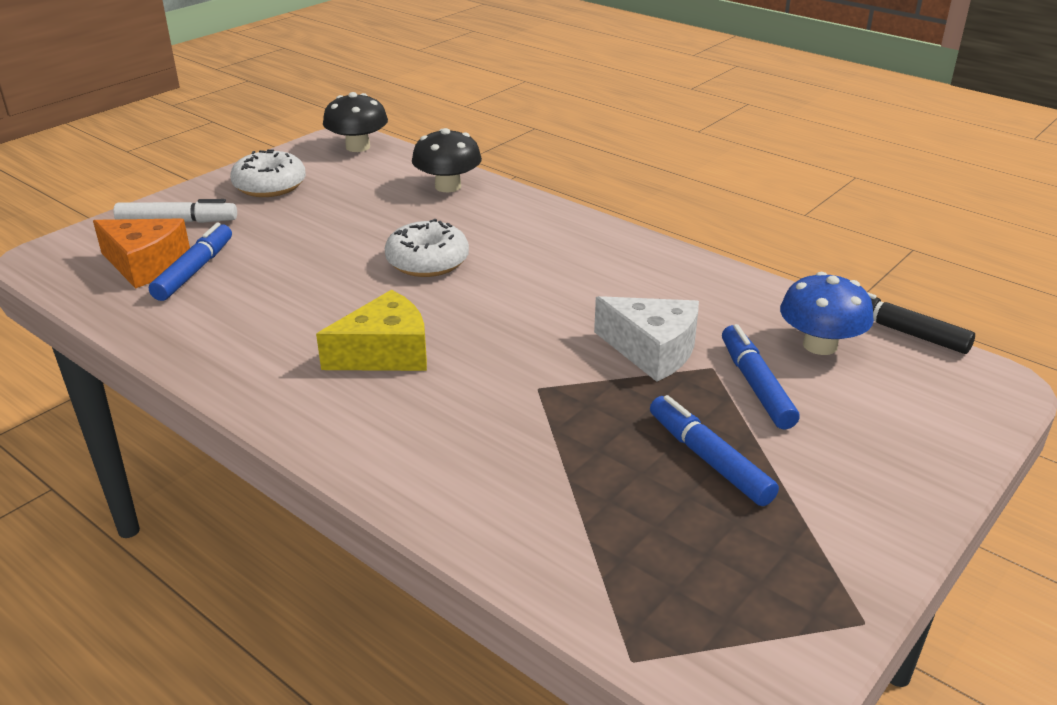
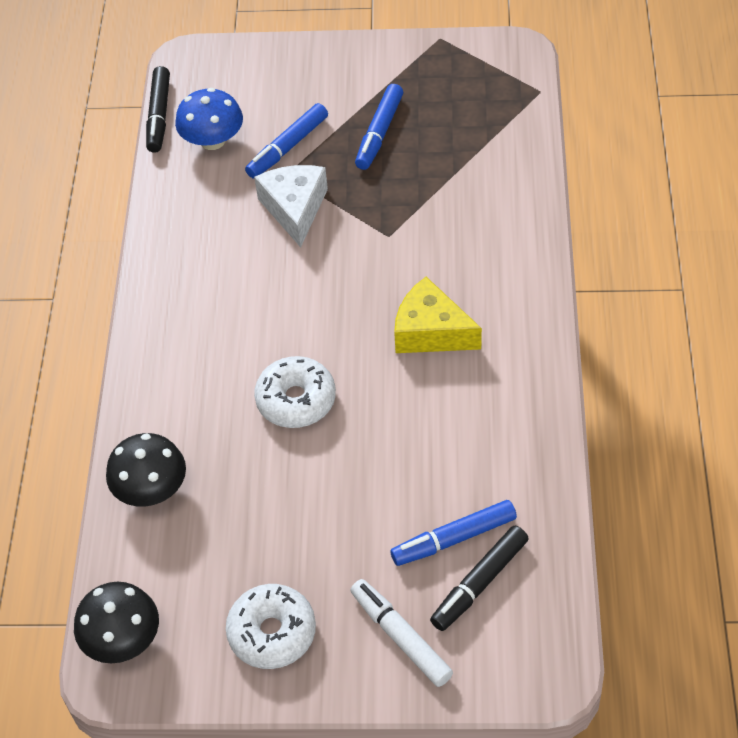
camera: 125 degrees left, 20 degrees up
orange cheese [93,218,190,289] -> black marker [430,526,529,631]

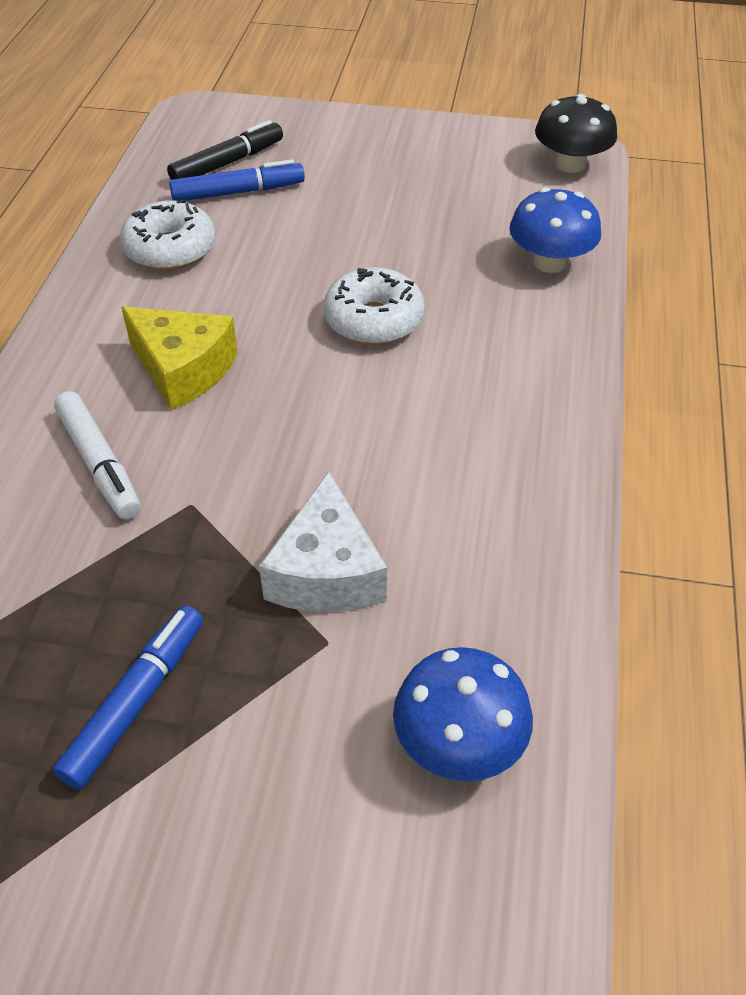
camera: 175 degrees left, 5 degrees down
black mushroom [106,433,186,507] -> blue mushroom [510,187,601,273]
black marker [146,66,170,153] -> none
white donut [226,584,316,669] -> white donut moved to [120,199,215,271]
blue marker [245,103,328,178] -> none
white marker [350,579,453,687] -> white marker moved to [54,391,141,519]

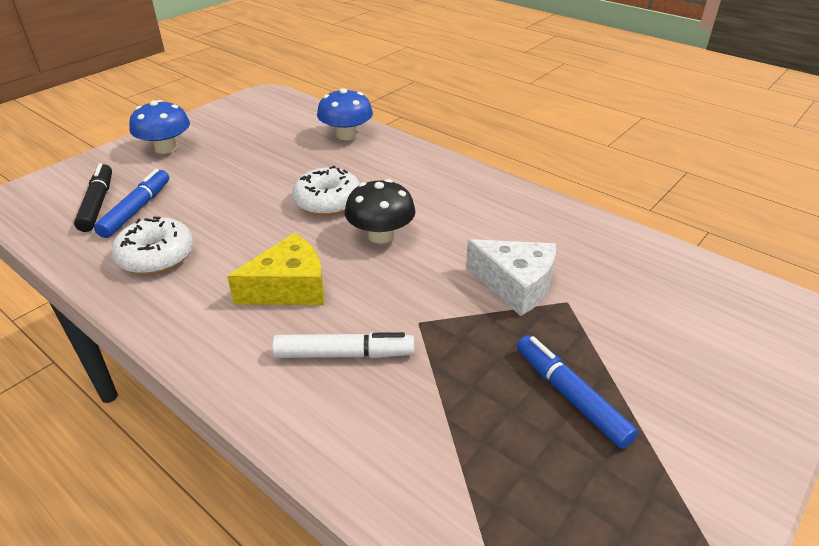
camera: 60 degrees left, 10 degrees down
blue mushroom [393,647,533,781] -> blue mushroom moved to [129,100,190,154]
black mushroom [535,94,617,173] -> black mushroom moved to [345,179,416,243]

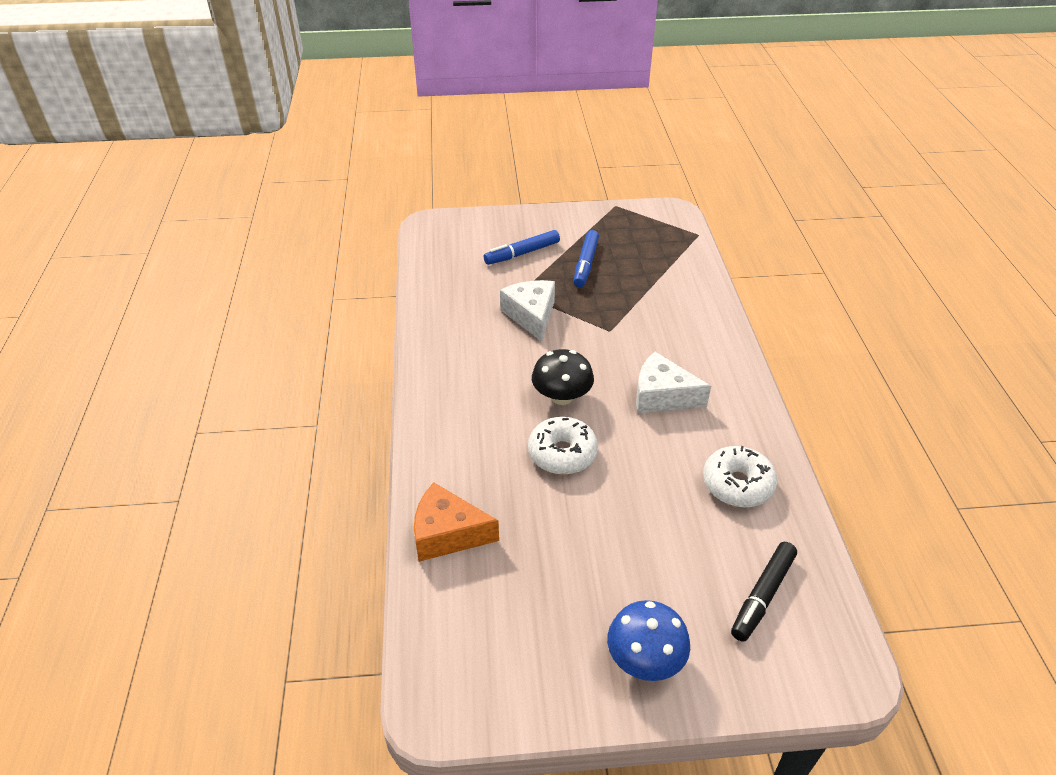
camera: 135 degrees left, 5 degrees up
blue marker [94,169,169,238] -> blue marker moved to [484,230,560,265]
yellow cheese [227,233,324,305] -> white cheese [636,352,711,413]
white marker [272,332,414,358] -> none
blue mushroom [317,88,373,140] -> orange cheese [414,482,499,562]

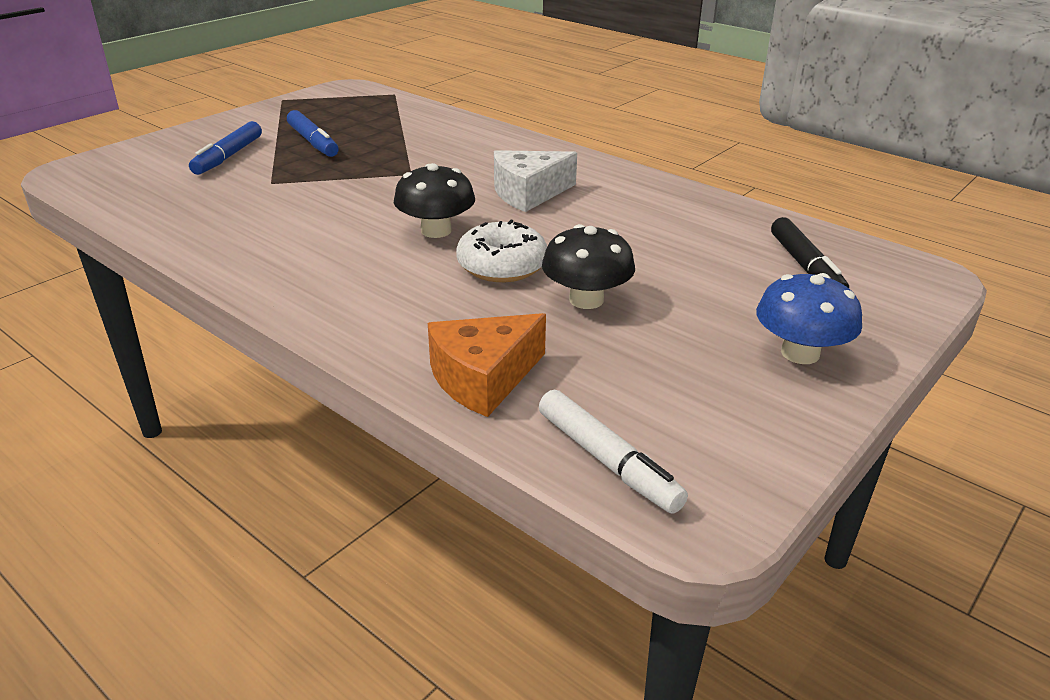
camera: 45 degrees left, 10 degrees down
white cheese [500,280,555,342] -> none
white donut [703,446,777,508] -> none
none -> white marker [539,390,688,514]
none -> black mushroom [542,224,635,309]

